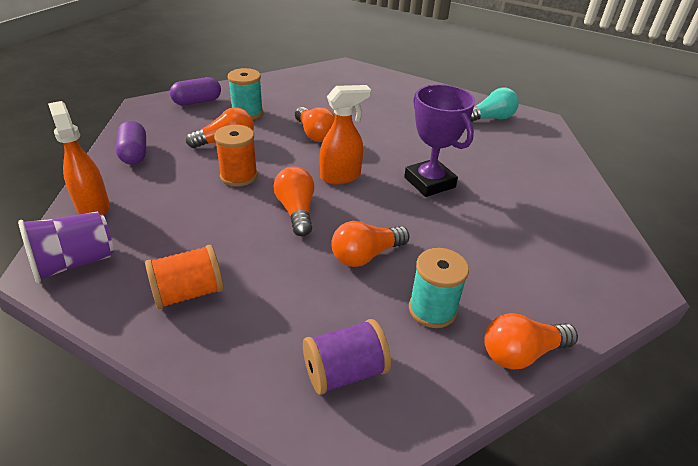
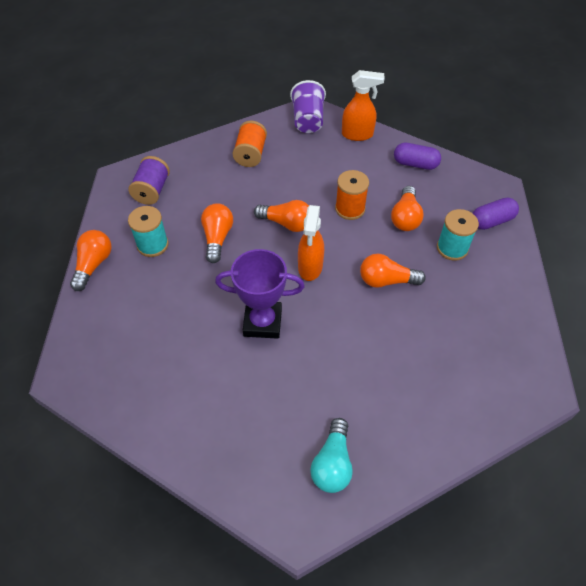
camera: 125 degrees right, 15 degrees up
purple capsule [170,77,221,105] -> purple capsule turned 60 degrees clockwise [473,198,519,230]

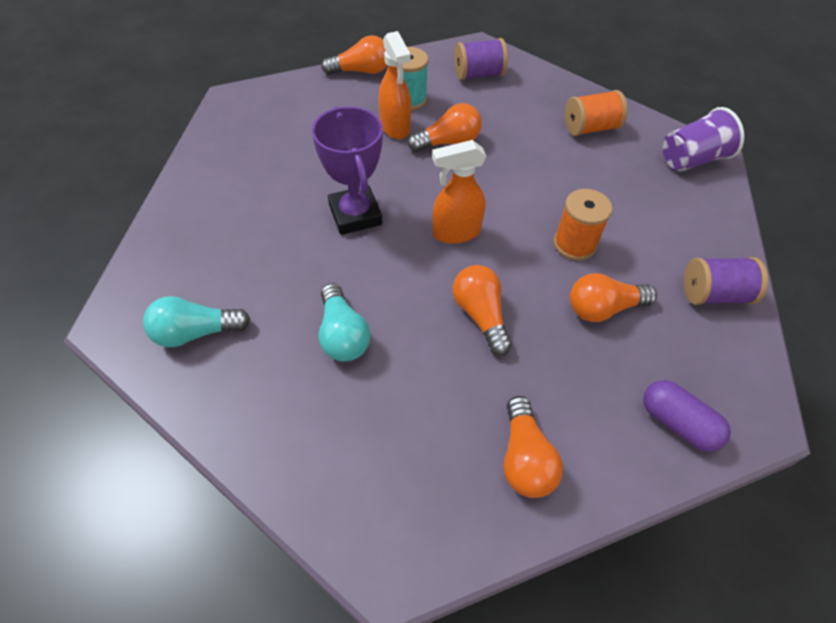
camera: 65 degrees right, 0 degrees up
orange light bulb [254,200,309,232] -> orange light bulb moved to [504,396,563,498]
orange spray bottle [342,70,385,141] -> orange spray bottle moved to [379,31,411,139]
purple capsule [394,143,441,170] -> purple spool [684,257,768,305]
turquoise spool [437,209,479,261] -> none
none -> turquoise light bulb [319,283,370,362]

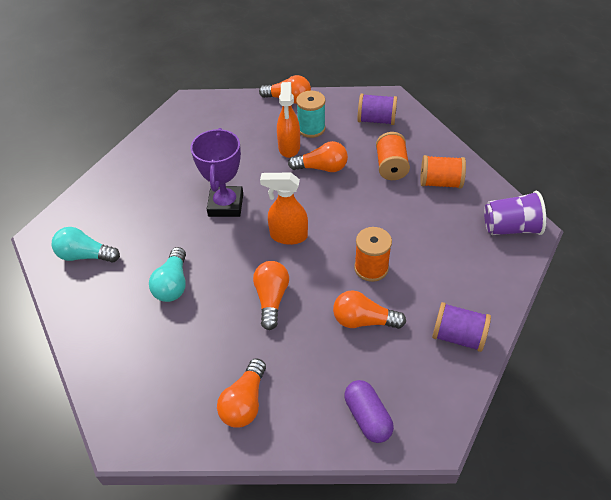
camera: 25 degrees right, 5 degrees down
none -> orange spool [376,132,410,180]

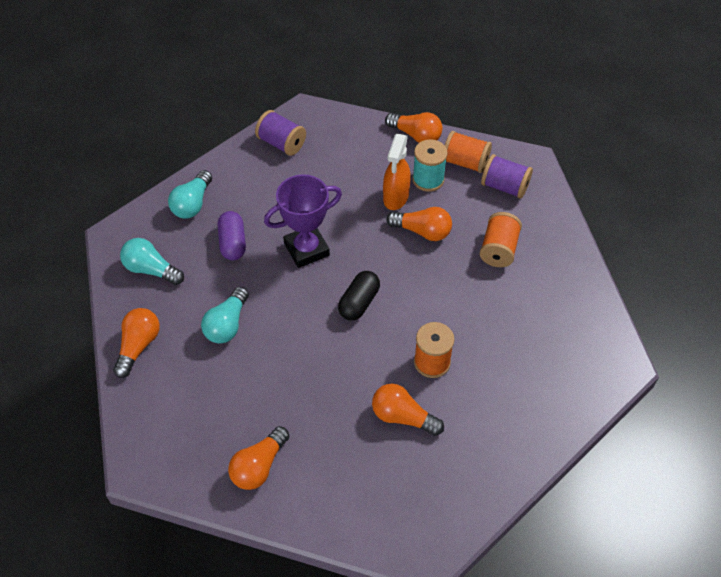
camera: 15 degrees right, 5 degrees up
purple trophy [190,128,243,217] -> purple trophy turned 45 degrees clockwise [264,174,342,268]
orange light bulb [253,261,289,330] -> orange light bulb moved to [113,308,160,378]
orange spray bottle [260,173,308,245] -> black capsule [338,271,380,321]
purple capsule [344,380,394,443] -> purple capsule moved to [218,211,246,260]
orange spool [421,155,466,189] -> orange spool moved to [445,131,492,173]
purple spool [432,302,491,352] -> purple spool moved to [255,110,306,156]
purple cup [484,191,546,235] -> none
none -> turquoise light bulb [168,170,212,218]

